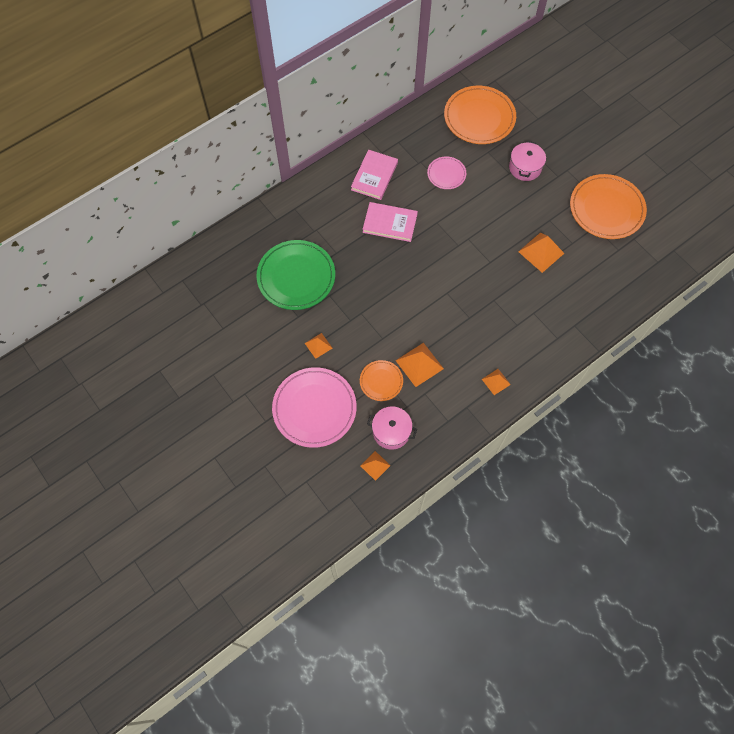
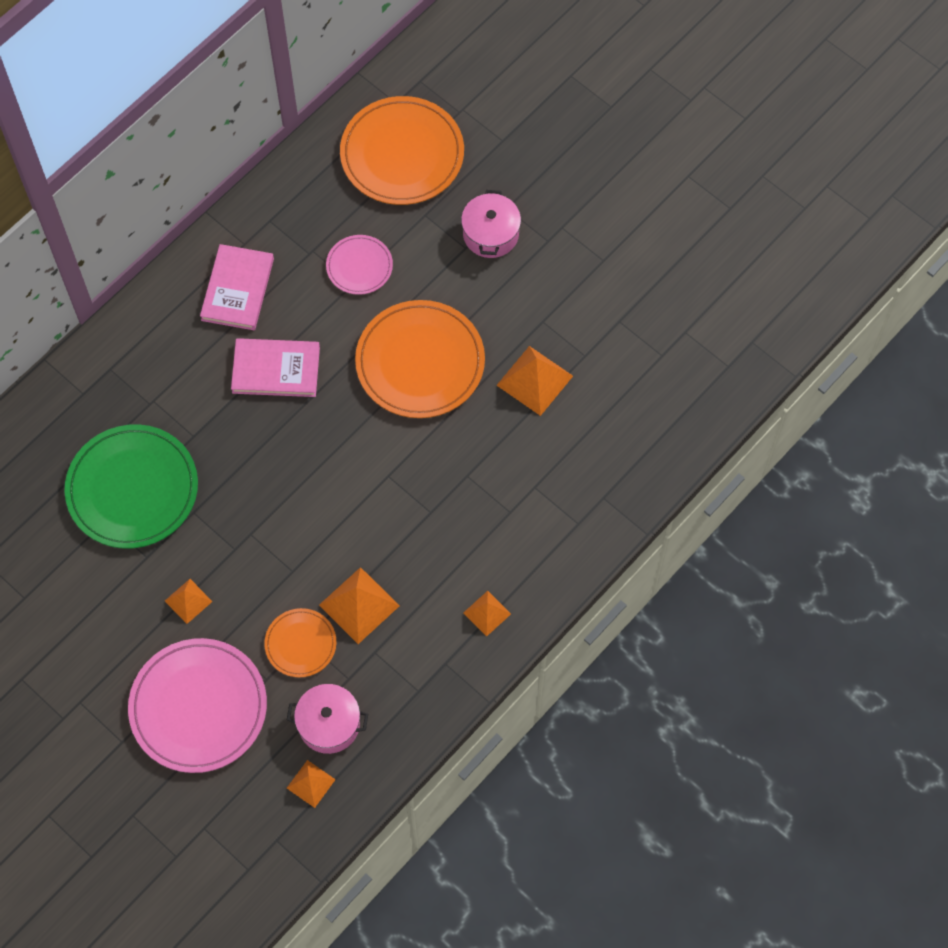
camera: 10 degrees left, 0 degrees up
orange plate [570,174,647,239] -> orange plate moved to [355,300,485,418]

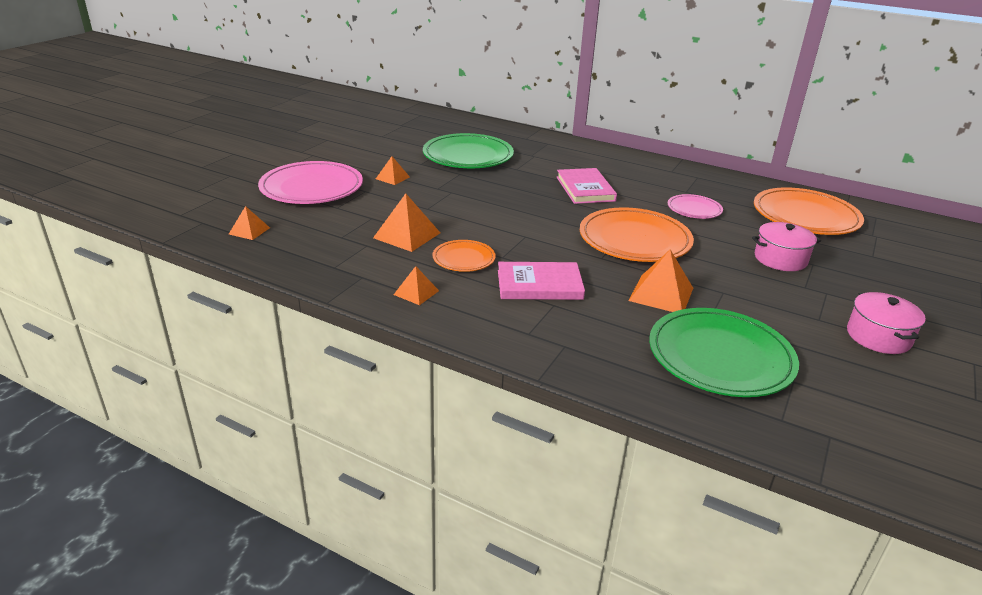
camera: 75 degrees right, 35 degrees down
pink book [200,244,274,330] -> pink book moved to [498,262,585,300]
orange plate [264,608,336,677] -> orange plate moved to [432,240,496,272]
pink pot [287,684,368,754] -> pink pot moved to [847,292,926,354]
none -> green plate [649,308,799,397]

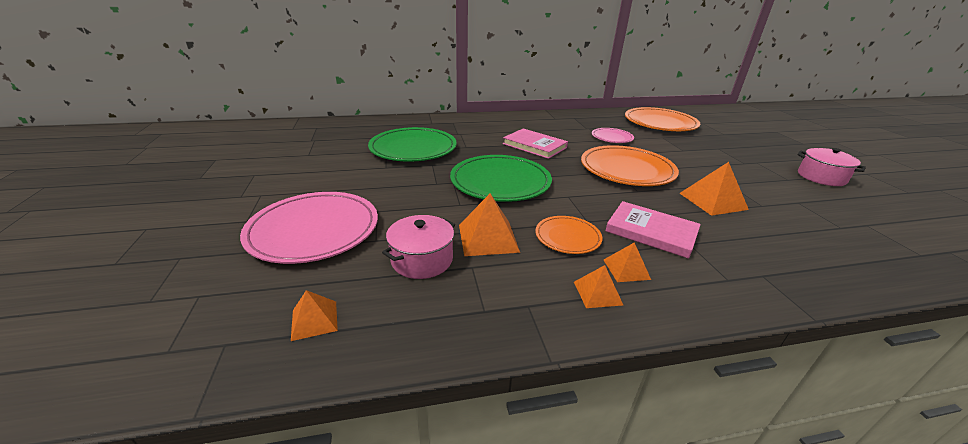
camera: 40 degrees left, 0 degrees up
orange pyramid [376,156,410,185] -> orange pyramid moved to [604,242,651,282]
pink book [498,262,585,300] -> pink book turned 75 degrees clockwise [605,201,701,259]
green plate [649,308,799,397] -> green plate moved to [450,155,552,202]
pink pot [752,222,821,271] -> pink pot moved to [382,215,455,279]

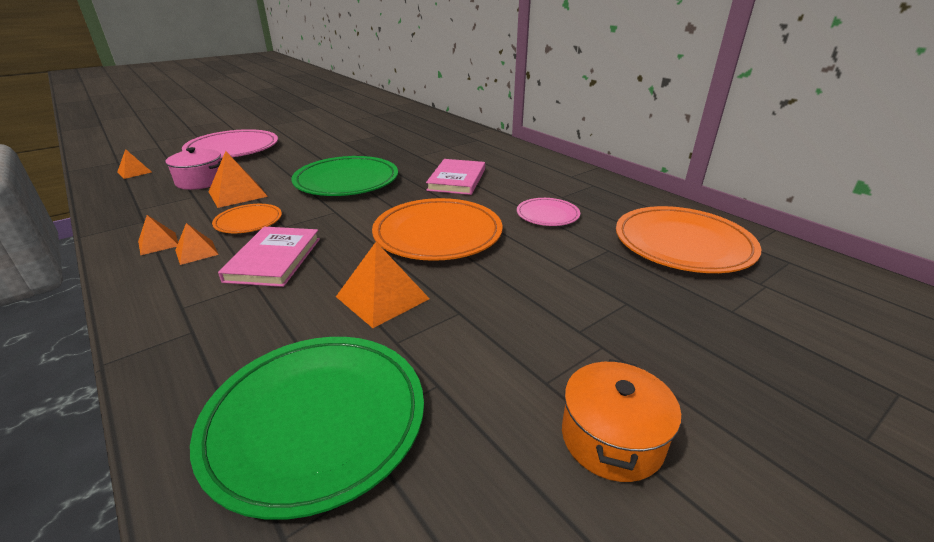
camera: 65 degrees right, 0 degrees up
green plate [368,127,457,162] -> green plate moved to [190,337,424,520]
pink pot [798,148,866,186] -> orange pot [562,359,681,482]

